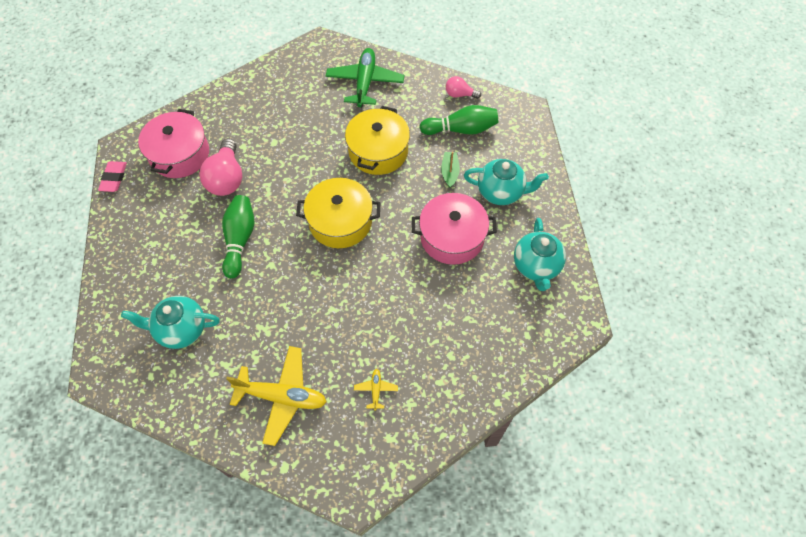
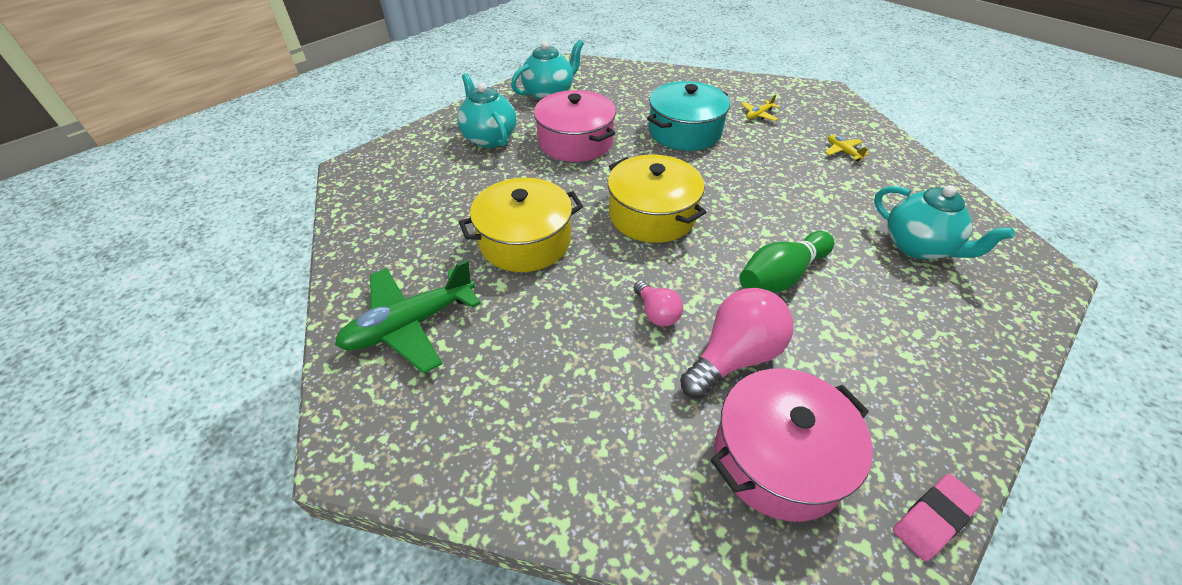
camera: 130 degrees left, 15 degrees down
yellow plane [226,346,327,446] -> yellow plane [825,135,869,161], size x0.44
green bowling pin [420,105,498,135] -> none
green boat [441,151,460,188] -> none
pink light bulb [446,76,481,99] -> pink light bulb moved to [634,281,683,327]
none -> turquoise pot [647,81,730,151]

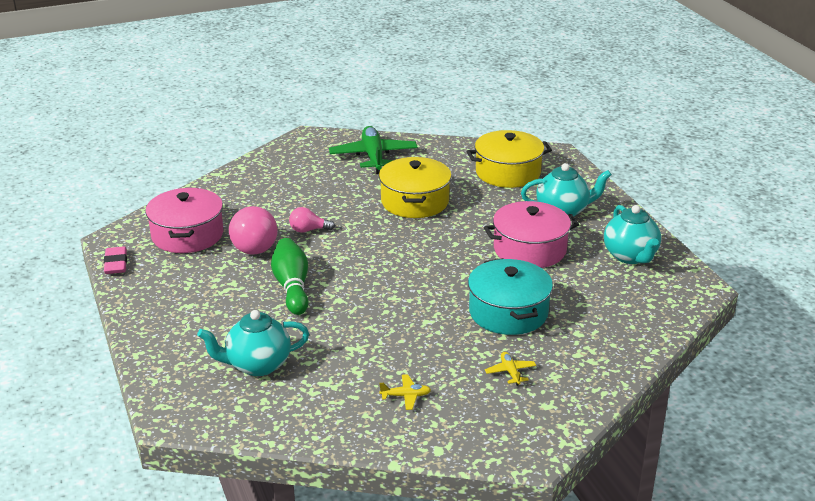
camera: 115 degrees right, 15 degrees down
yellow pot [608,155,706,243] -> yellow pot moved to [466,130,552,188]

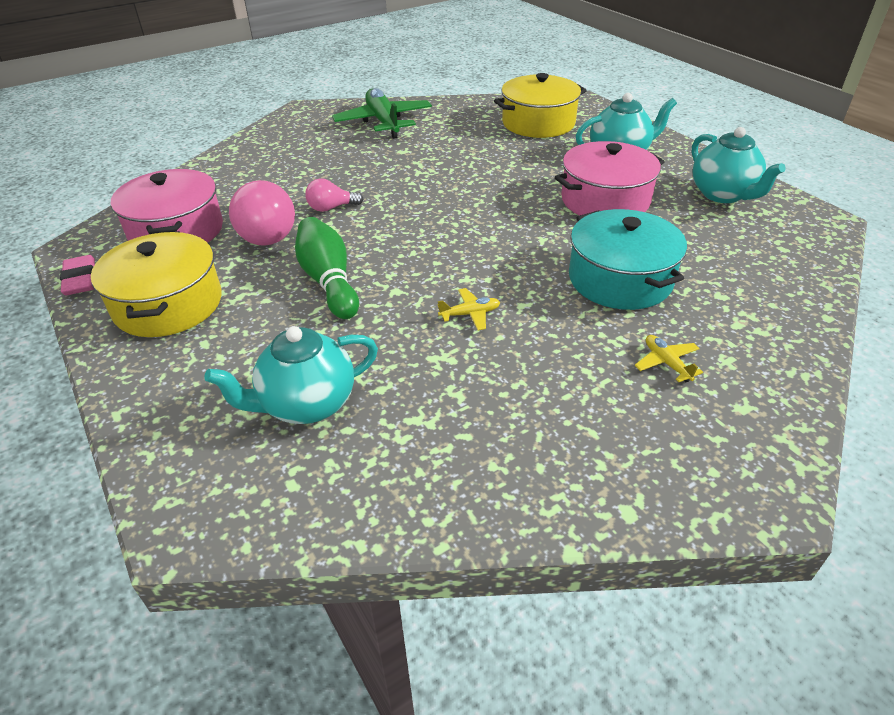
camera: 10 degrees left, 10 degrees up
yellow pot [379,157,452,218] -> yellow pot moved to [91,231,222,337]
yellow plane [379,374,431,410] -> yellow plane moved to [437,288,500,330]

